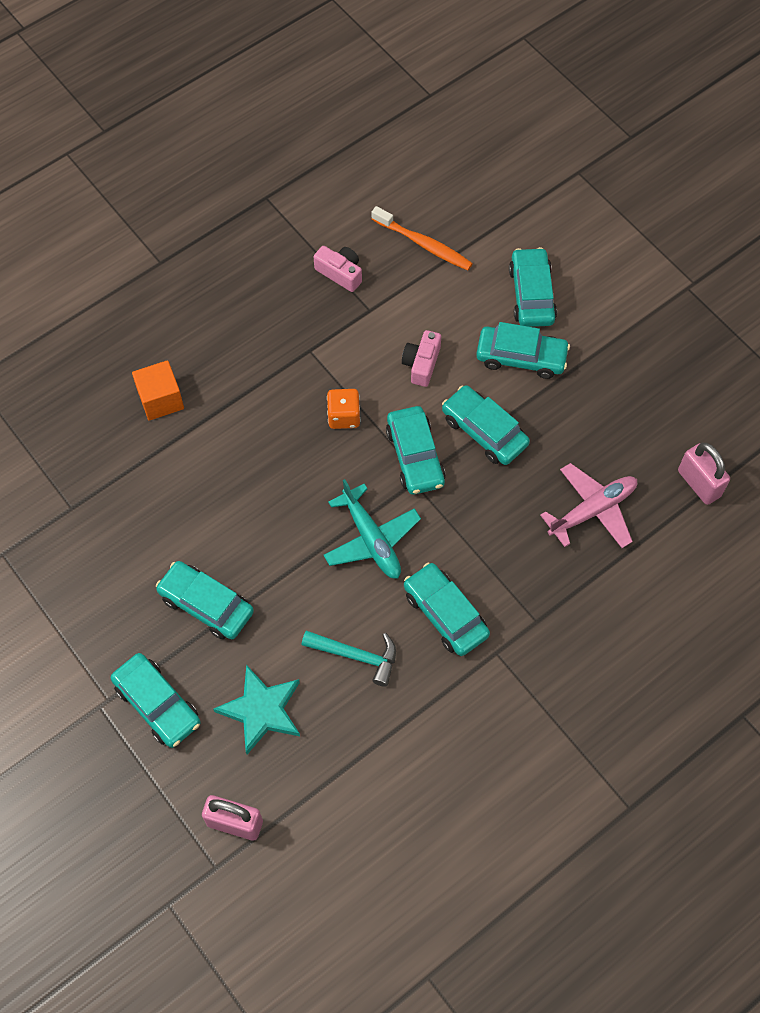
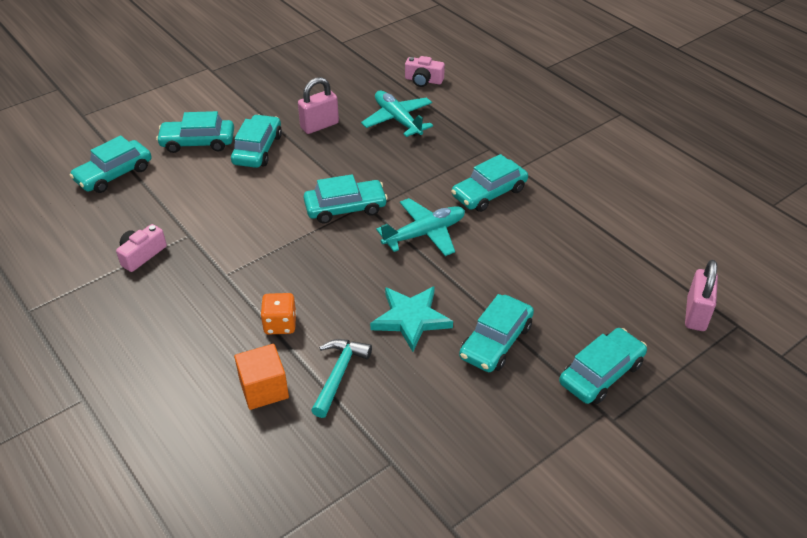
camera: 90 degrees left, 20 degrees down
turquoise star [213,665,300,754] -> turquoise star moved to [370,286,453,352]
turquoise hammer [302,631,396,687] -> turquoise hammer moved to [311,339,372,418]
orange dice [327,389,361,429] -> orange dice moved to [260,293,296,335]
orange toothbrush [372,206,473,271] -> none
pink camera [402,330,441,387] -> pink camera moved to [405,56,445,87]
turquoise car [442,385,530,465] -> turquoise car moved to [69,136,152,193]
pink plane [540,463,637,548] -> turquoise plane [361,91,433,137]
pink padlock [678,443,730,505] -> pink padlock moved to [298,77,339,134]

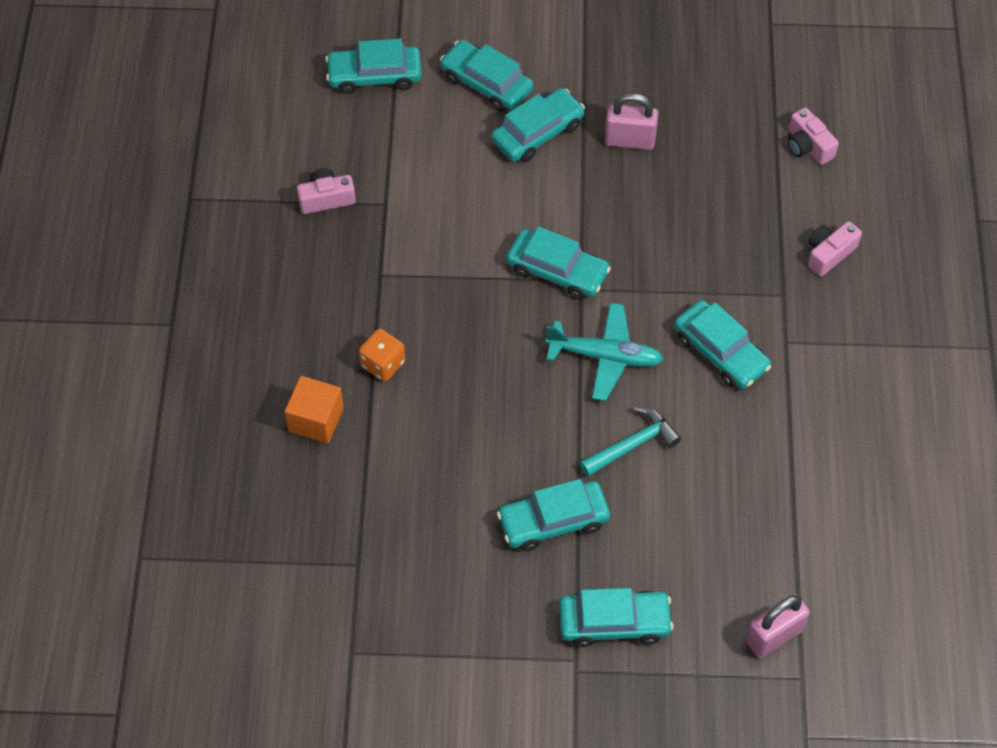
camera: 40 degrees right, 15 degrees up
turquoise hammer [311,339,372,418] -> turquoise hammer moved to [580,406,681,477]
turquoise plane [361,91,433,137] -> none
turquoise star [370,286,453,352] -> none
turquoise car [451,154,528,212] -> turquoise car turned 135 degrees counterclockwise [674,300,771,389]
none -> pink camera [808,221,862,277]

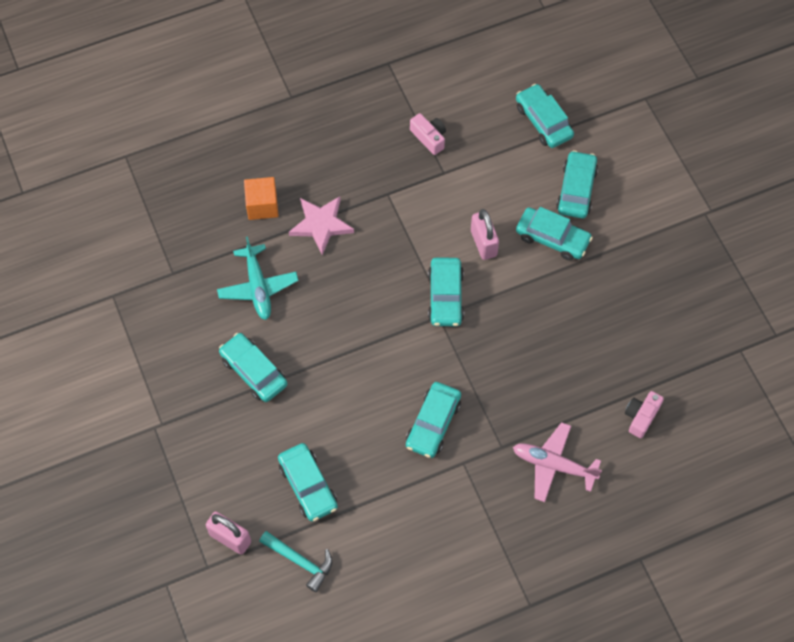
camera: 65 degrees right, 5 degrees up
orange dice [359,329,405,381] -> pink star [289,196,354,255]
turquoise plane [545,303,663,401] -> turquoise plane moved to [217,236,299,320]
turquoise car [559,588,674,647] -> turquoise car moved to [278,443,338,522]
turquoise hammer [580,406,681,477] -> turquoise hammer moved to [259,531,332,592]
pink padlock [604,93,658,150] -> pink padlock moved to [471,209,499,260]
pink camera [808,221,862,277] -> pink plane [513,422,602,502]

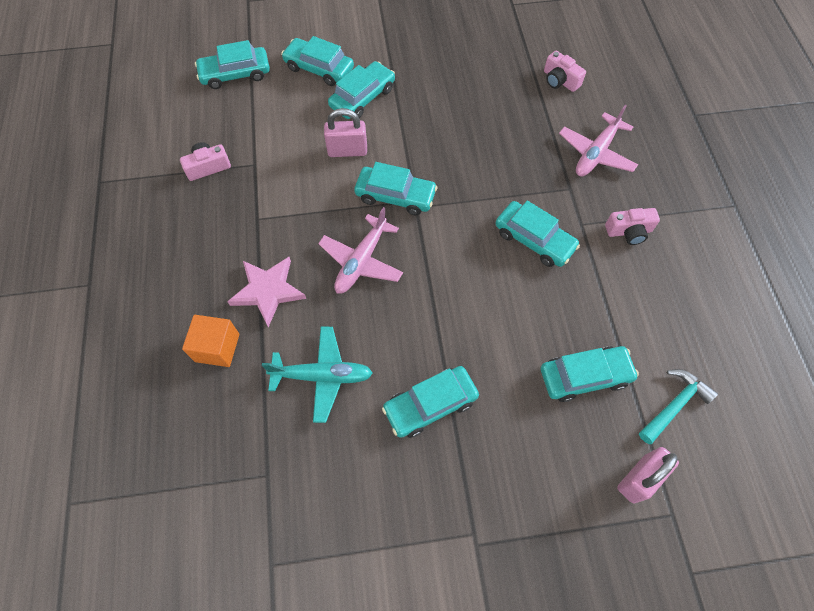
camera: 75 degrees left, 0 degrees up
none -> pink plane [318,207,403,294]
none -> pink camera [605,208,660,245]

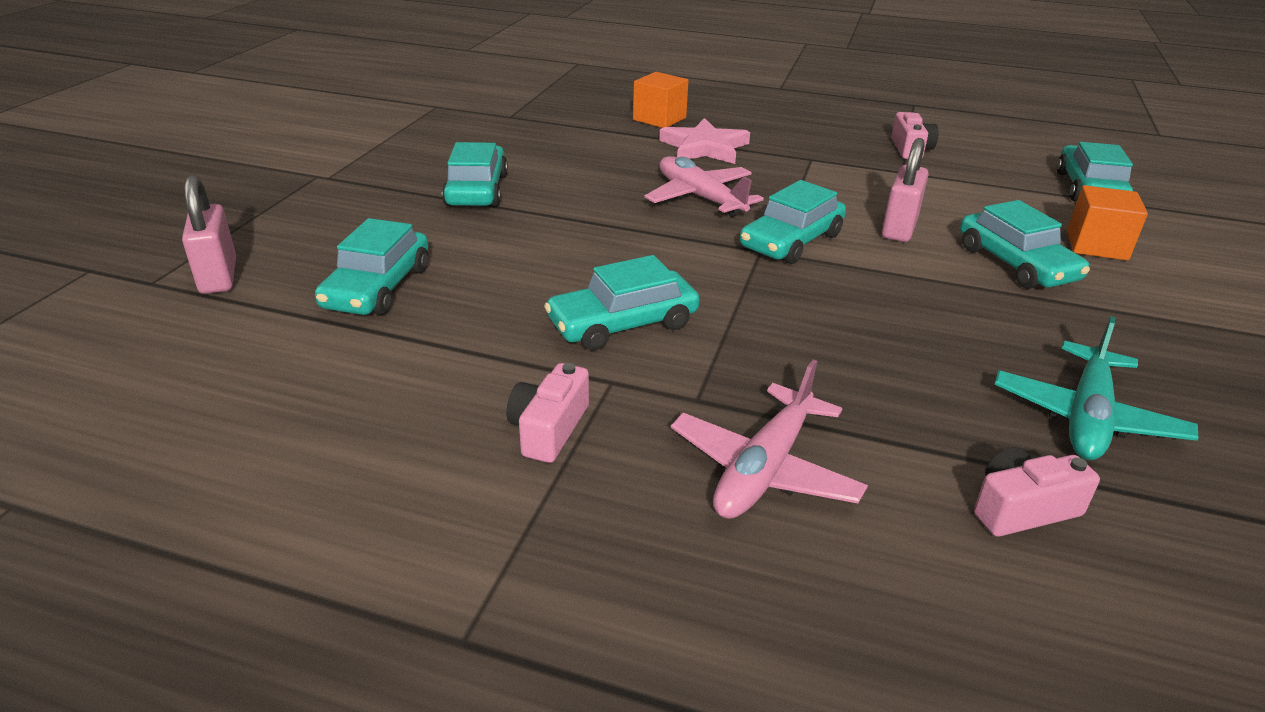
camera: 115 degrees right, 30 degrees down
turquoise plane [262,327,373,423] -> turquoise plane moved to [994,316,1198,460]
turquoise car [281,36,354,86] -> orange cube [1067,185,1148,261]
pink plane [559,105,638,177] -> pink plane turned 120 degrees counterclockwise [671,359,868,519]
turquoise hammer [639,369,718,444] -> none

